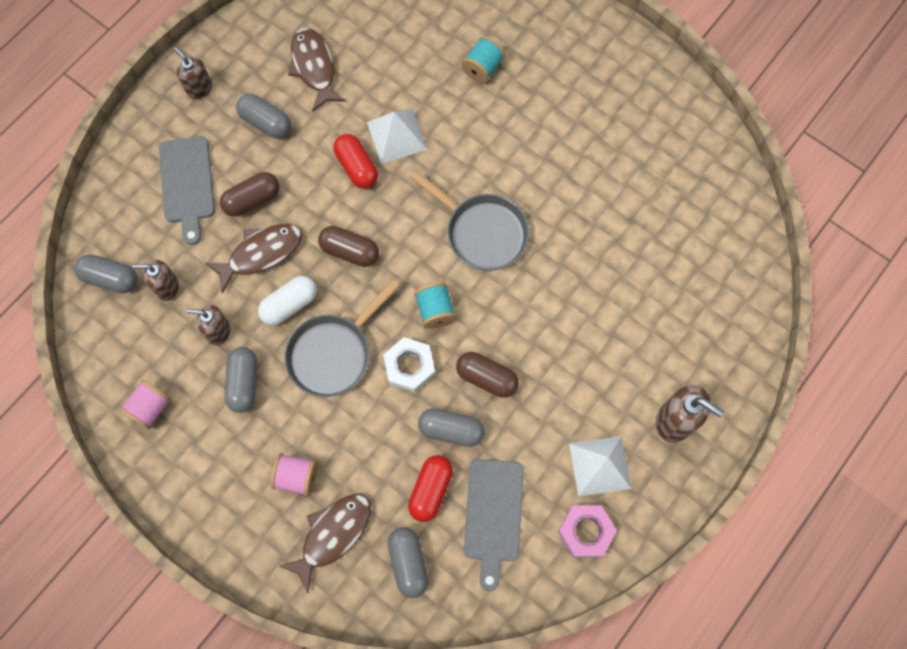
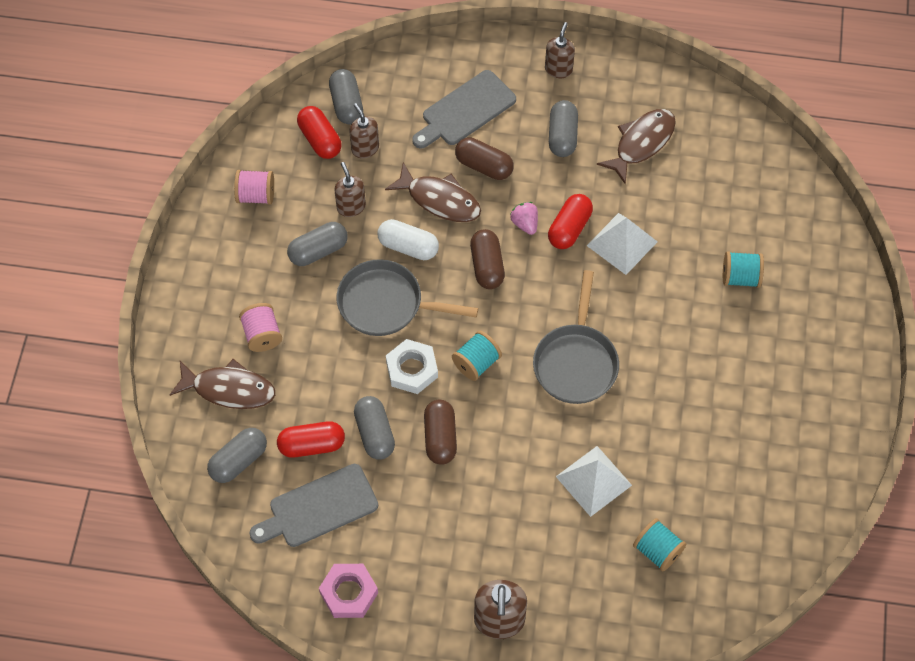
camera: 60 degrees right, 10 degrees down
white pyramid [569,436,631,496] -> white pyramid moved to [556,446,632,517]
none -> red capsule [297,106,341,159]
none -> pink strawberry [510,202,538,235]
none -> turquoise spool [633,518,686,572]

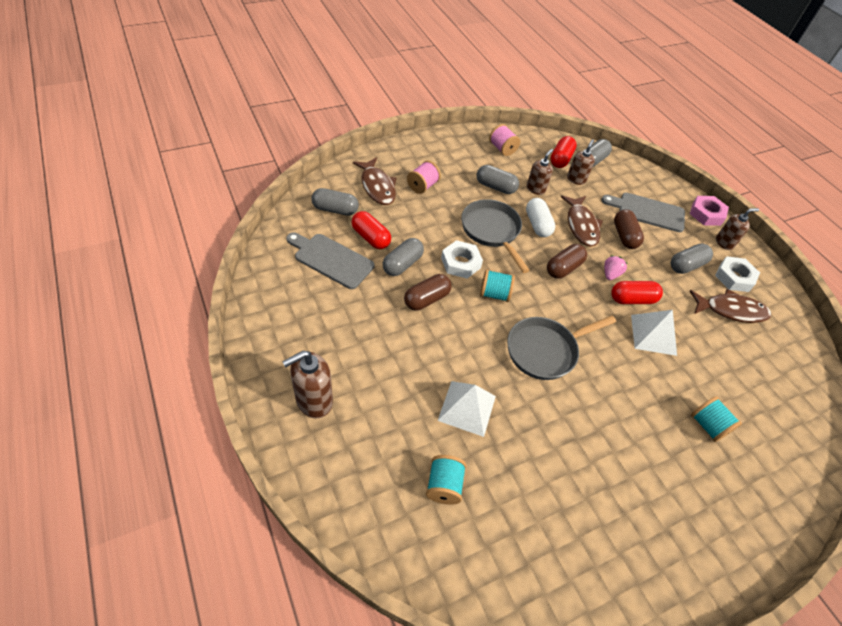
camera: 50 degrees right, 10 degrees down
pink nut [319,564,378,618] -> pink nut moved to [690,196,729,226]
none -> white nut [715,256,760,292]

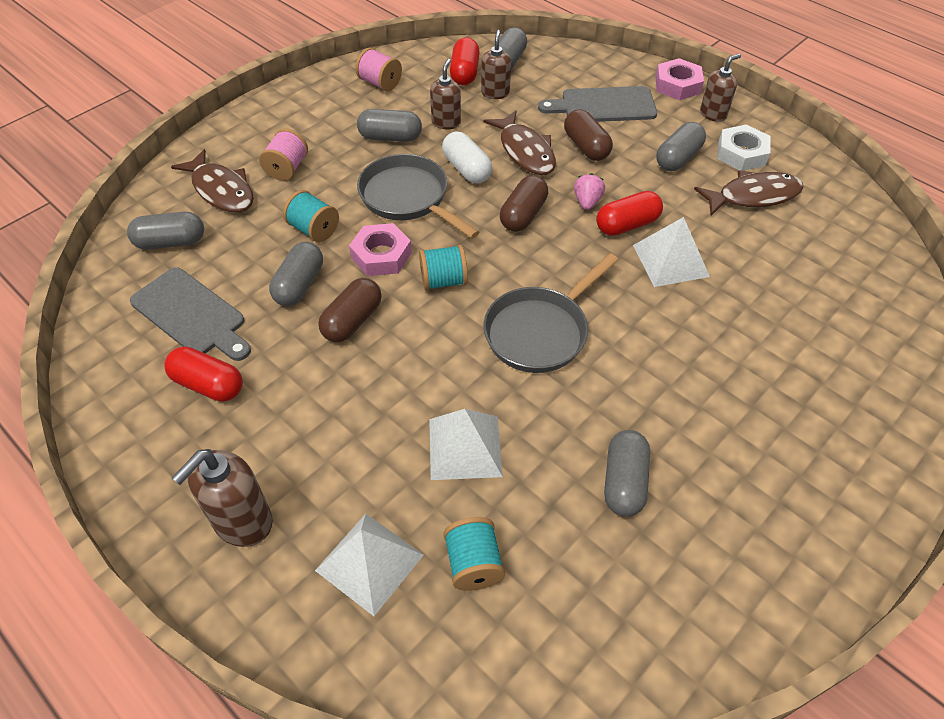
camera: 15 degrees left, 0 degrees up
grey cutting board [286,232,374,289] -> grey cutting board turned 150 degrees counterclockwise [130,267,251,361]
red capsule [351,211,391,249] -> red capsule moved to [164,347,243,402]
white nut [441,240,483,279] -> pink nut [349,223,412,276]
turquoise spool [691,396,742,442] -> turquoise spool moved to [283,190,339,242]
none -> white pyramid [315,514,424,616]
none -> grey capsule [604,430,650,517]

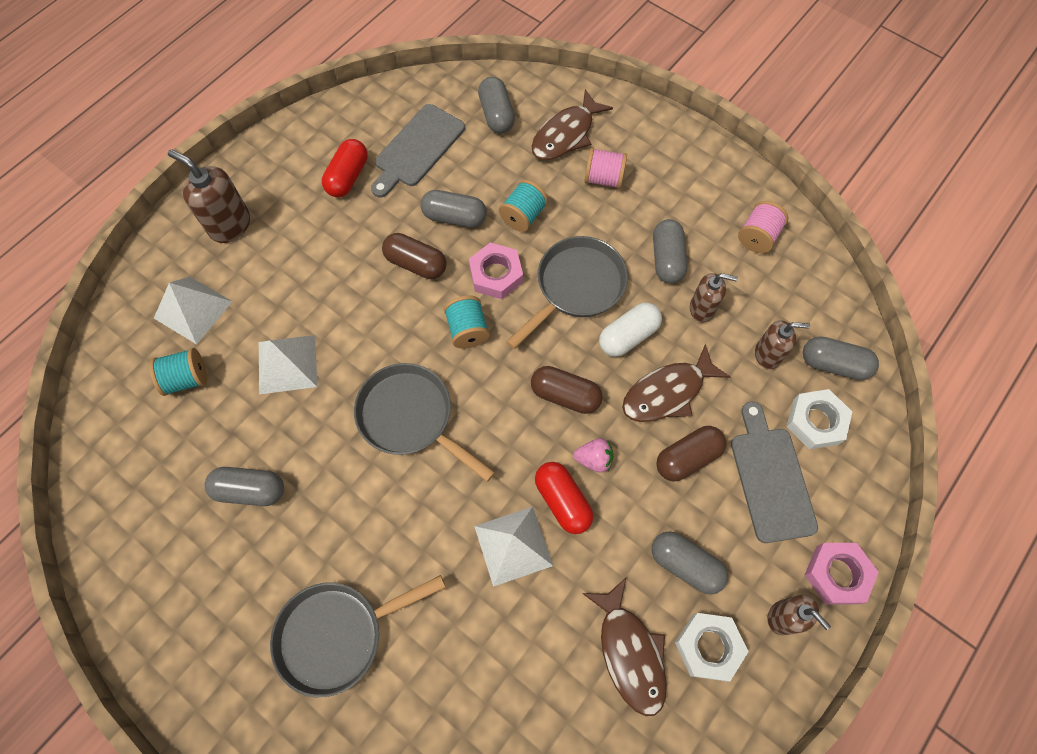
camera: 85 degrees right, 15 degrees up
red capsule [450,37,480,85] -> none
none -> grey pan [270,575,446,697]
none -> white nut [787,389,852,450]

